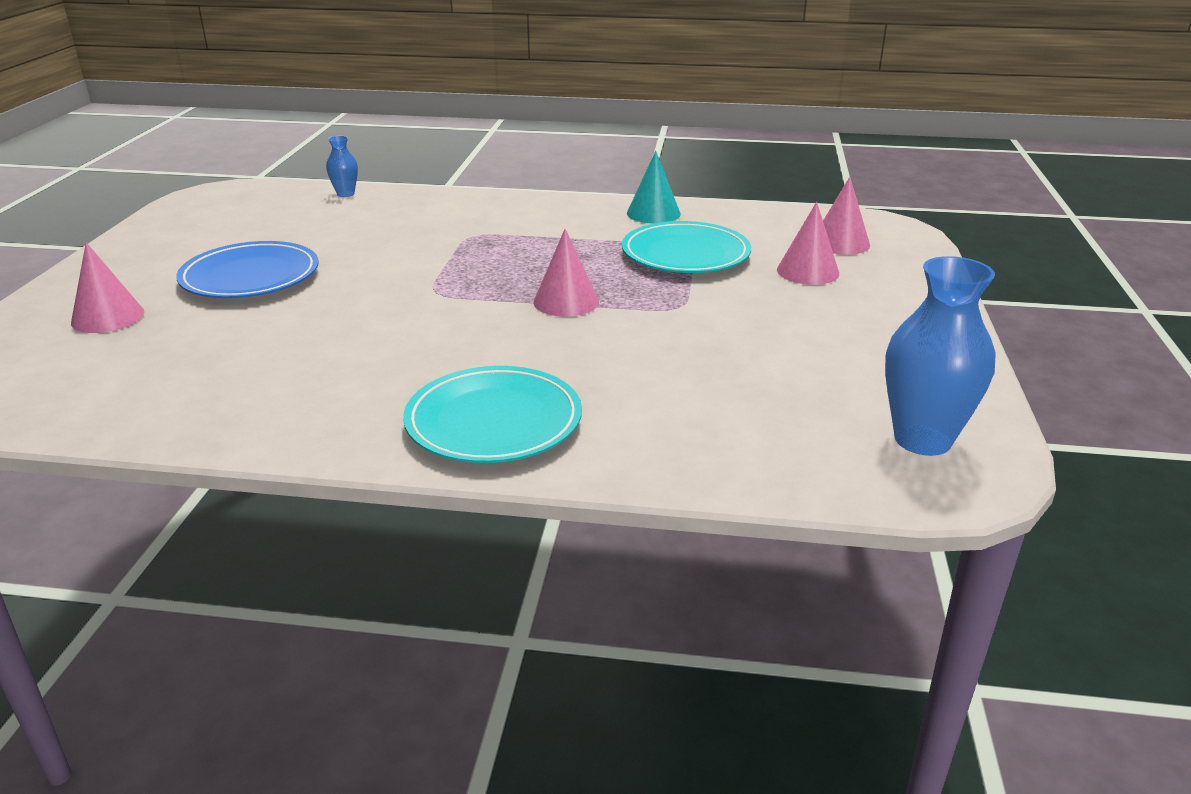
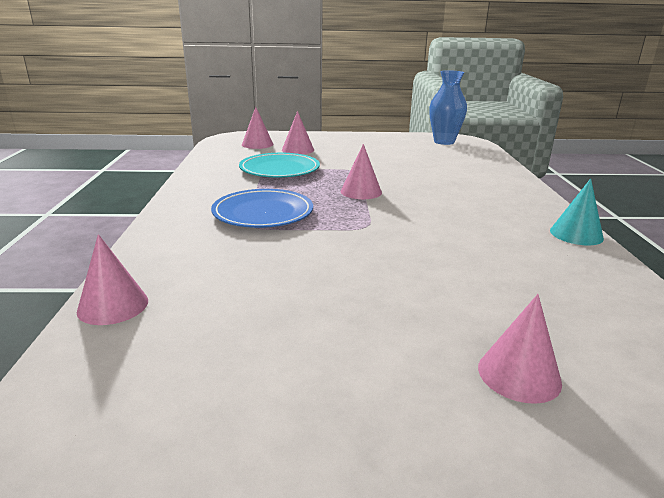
camera: 100 degrees left, 5 degrees down
blue plate [176,241,319,298] -> blue plate moved to [211,189,313,228]
blue vase [326,136,358,197] -> pink cone [77,234,148,325]
turquoise plate [403,366,582,463] -> none
turquoise cone [627,151,681,224] -> turquoise cone moved to [550,178,604,245]

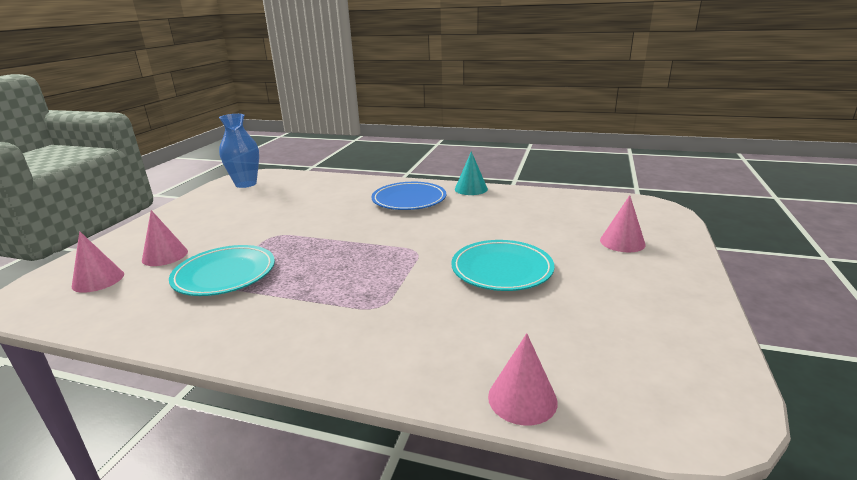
camera: 70 degrees left, 0 degrees up
blue plate [211,189,313,228] -> blue plate moved to [371,182,446,210]
pink cone [341,144,382,199] -> none
none -> turquoise plate [451,240,555,291]

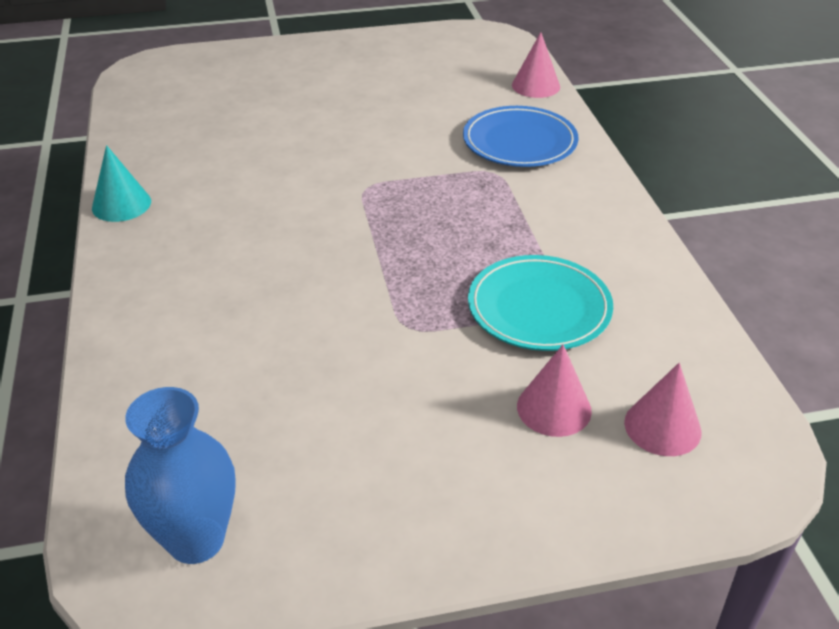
camera: 120 degrees left, 15 degrees up
blue plate [371,182,446,210] -> blue plate moved to [463,106,579,167]
turquoise plate [451,240,555,291] -> none
pink cone [600,195,646,252] -> none

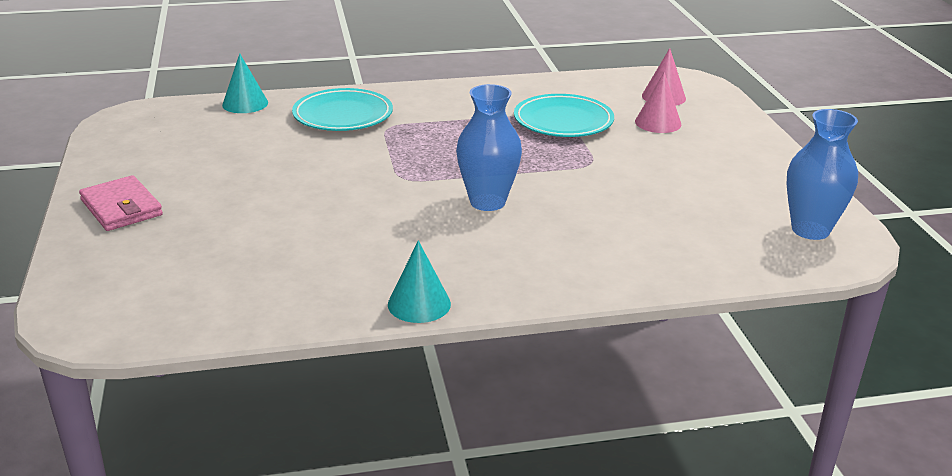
camera: 90 degrees left, 10 degrees down
blue plate [463,106,579,167] -> turquoise plate [292,88,393,131]
pink cone [512,32,560,98] -> turquoise cone [222,54,268,113]
none -> pink wallet [79,175,163,231]
none -> blue vase [456,84,522,211]

